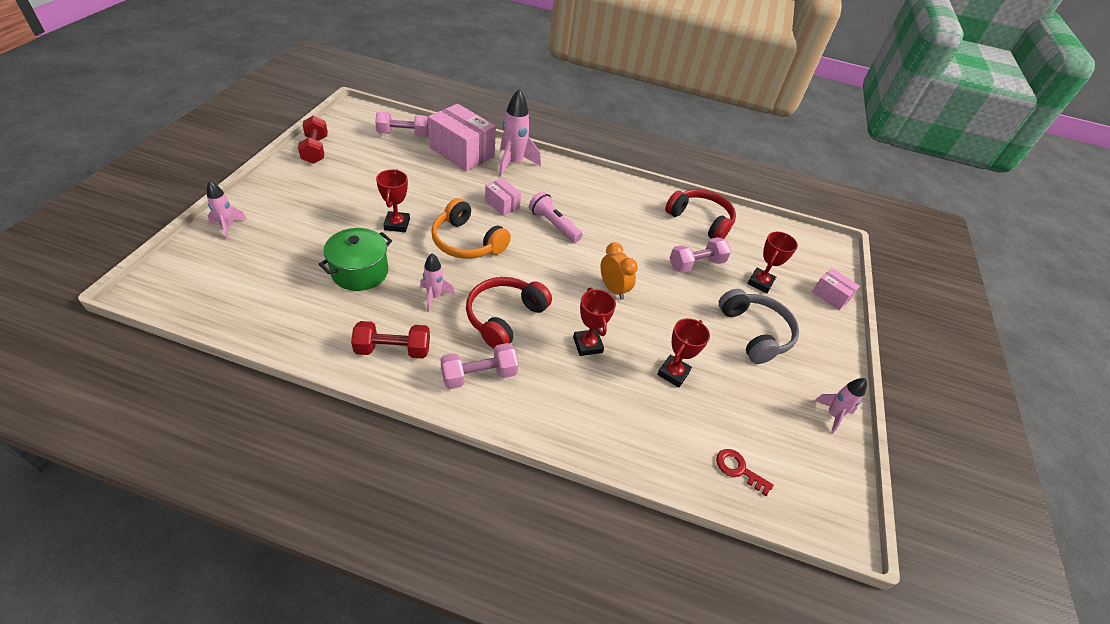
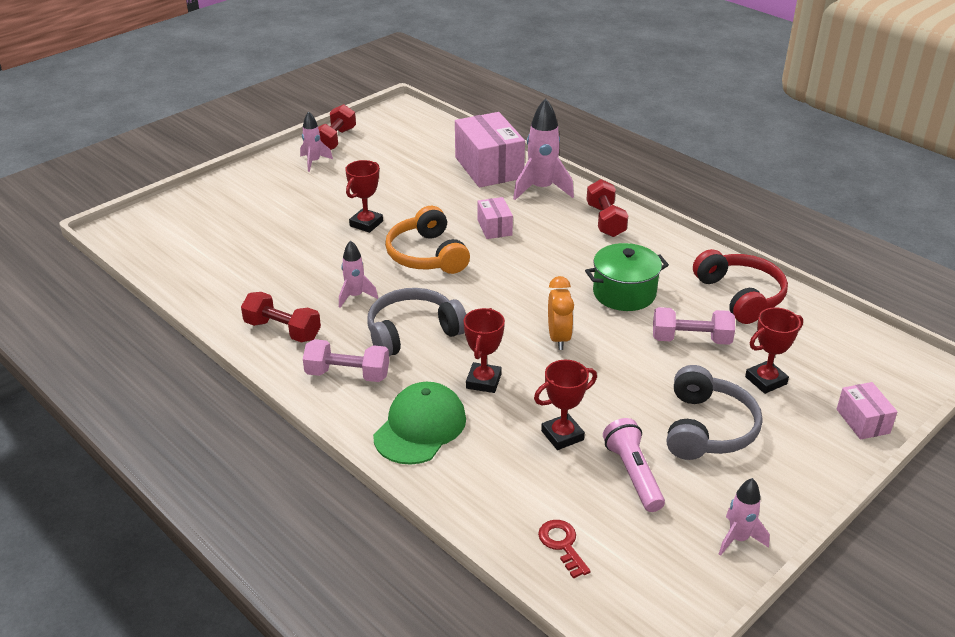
camera: 35 degrees right, 10 degrees down
pink rocket [207,181,247,240] -> pink rocket moved to [300,111,333,172]
green pot [318,228,392,291] -> green pot moved to [585,243,669,311]
pink dumbbell [375,112,429,137] -> none
red headphones [466,277,552,349] -> grey headphones [367,288,466,357]
pink flashlight [529,191,583,243] -> pink flashlight moved to [603,418,665,512]
none -> green cap [373,382,466,464]
none -> red dumbbell [586,179,628,237]

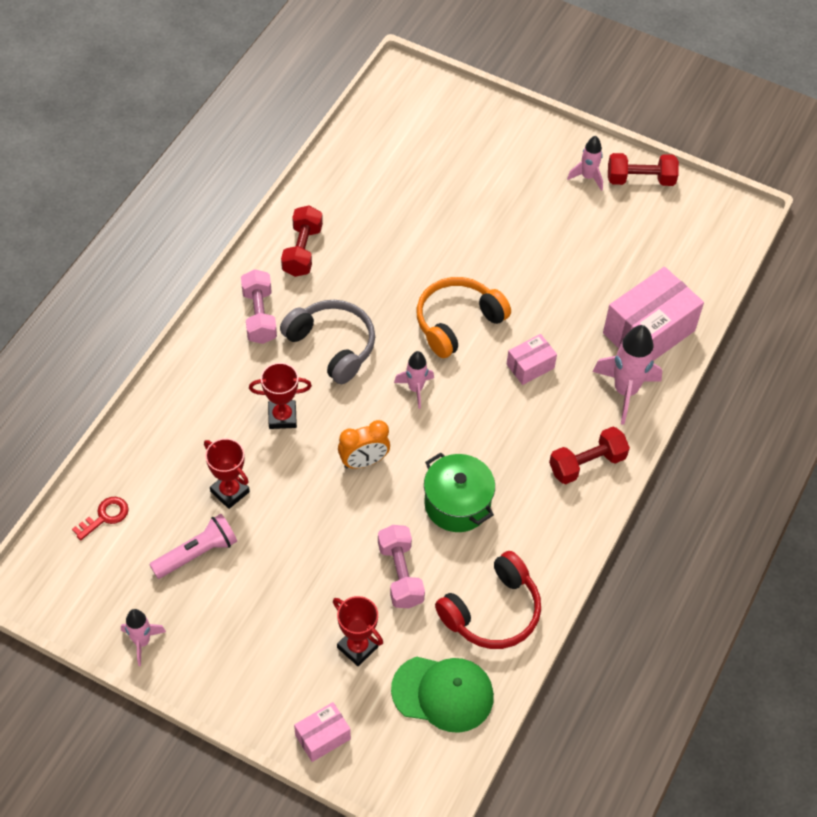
camera: 70 degrees right, 20 degrees up
pink rocket [339,240,378,308] -> pink rocket moved to [394,351,434,409]
red trophy [345,160,383,233] -> none
green cap [373,382,466,464] -> green cap moved to [391,657,494,733]
grey headphones [667,365,763,460] -> none

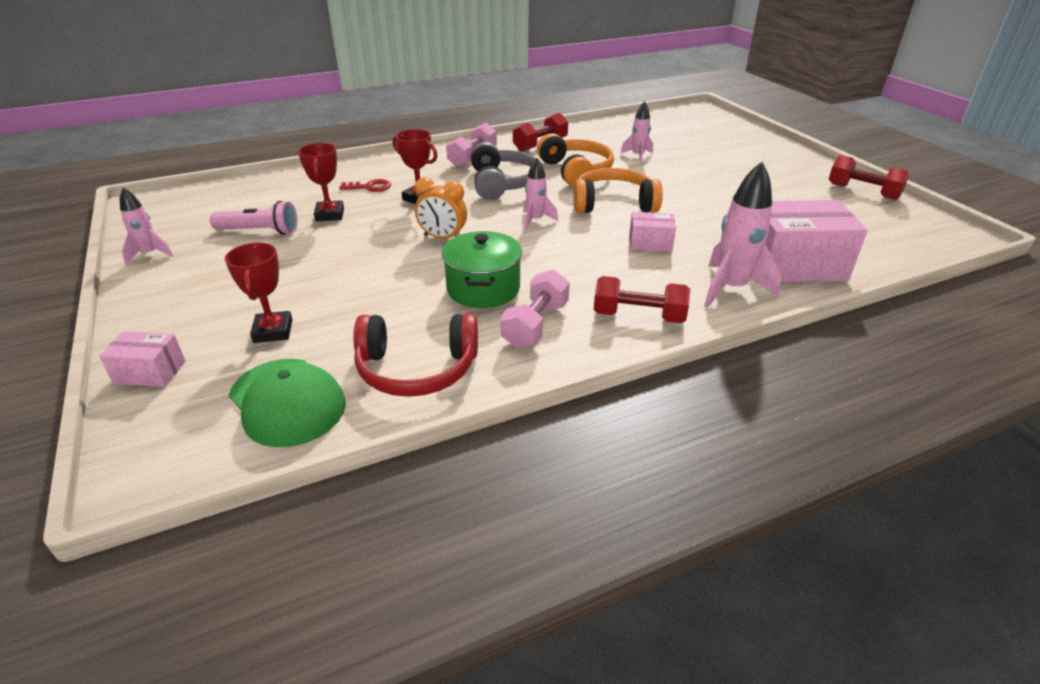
camera: 40 degrees right, 20 degrees down
red key [72,497,129,541] -> red key moved to [339,179,391,192]
pink dumbbell [378,525,425,608] -> pink dumbbell moved to [501,269,570,348]
pink rocket [567,136,603,191] -> pink rocket moved to [620,101,653,164]
none -> orange headphones [537,133,614,187]

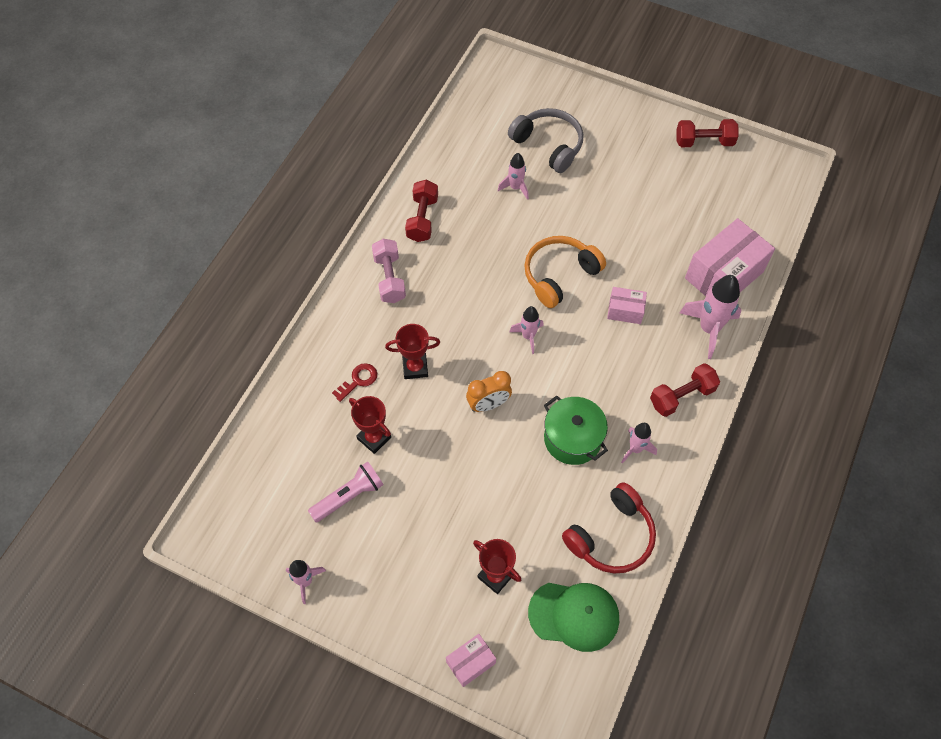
camera: 40 degrees left, 25 degrees up
grey headphones [471,142,536,200] -> grey headphones moved to [508,108,583,173]
pink dumbbell [501,269,570,348] -> pink rocket [621,423,657,464]
orange headphones [537,133,614,187] -> none
pink box [629,212,676,252] -> pink box turned 45 degrees clockwise [607,287,647,324]

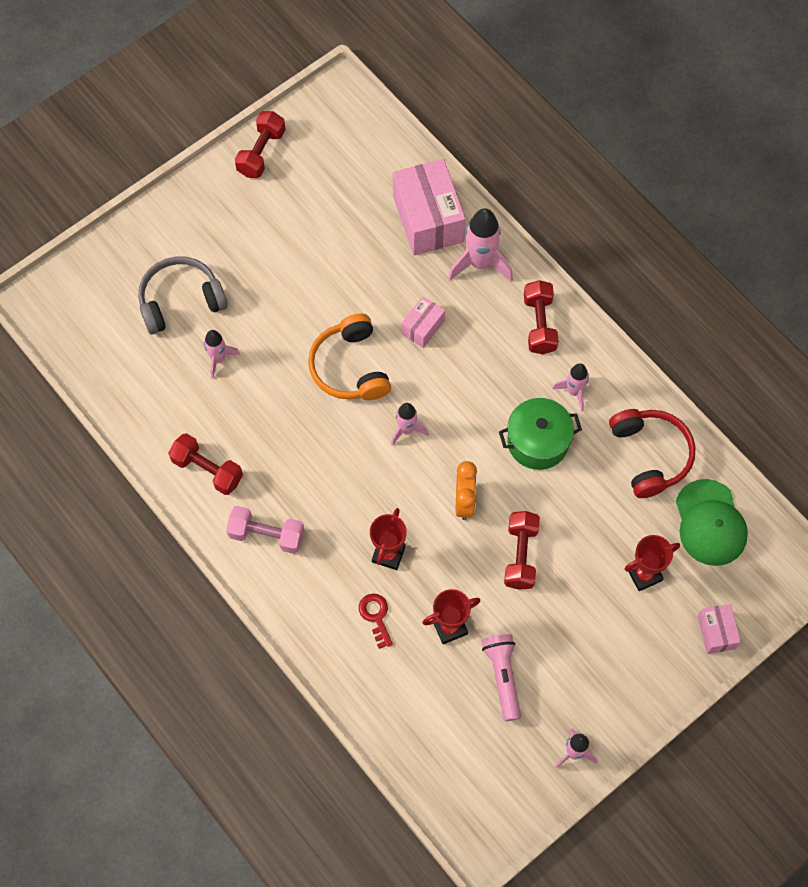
camera: 65 degrees left, 5 degrees up
green cap [528,583,619,652] -> green cap turned 135 degrees clockwise [676,479,748,566]
none -> red dumbbell [504,511,540,590]

